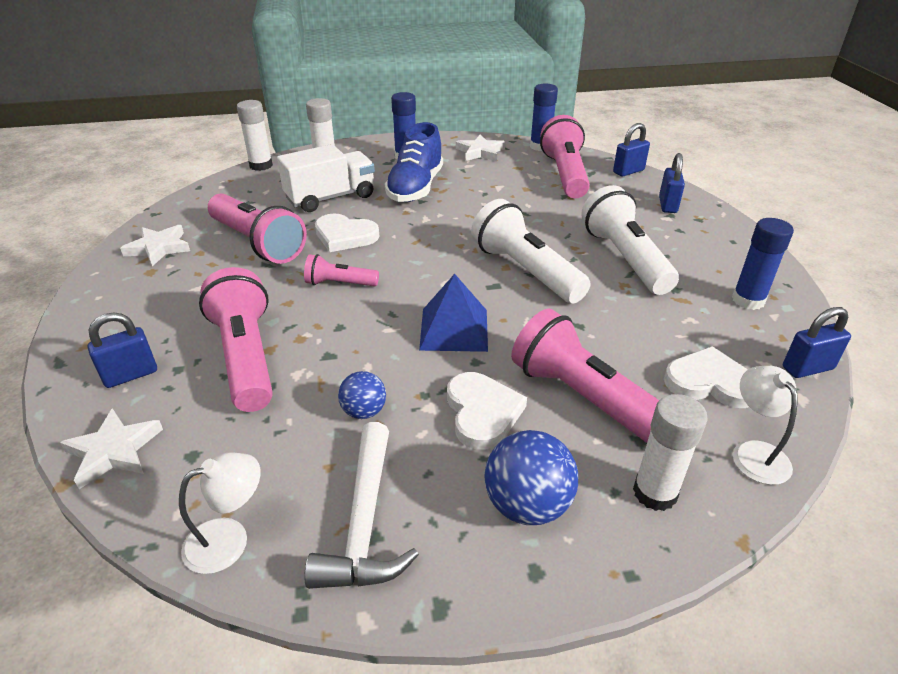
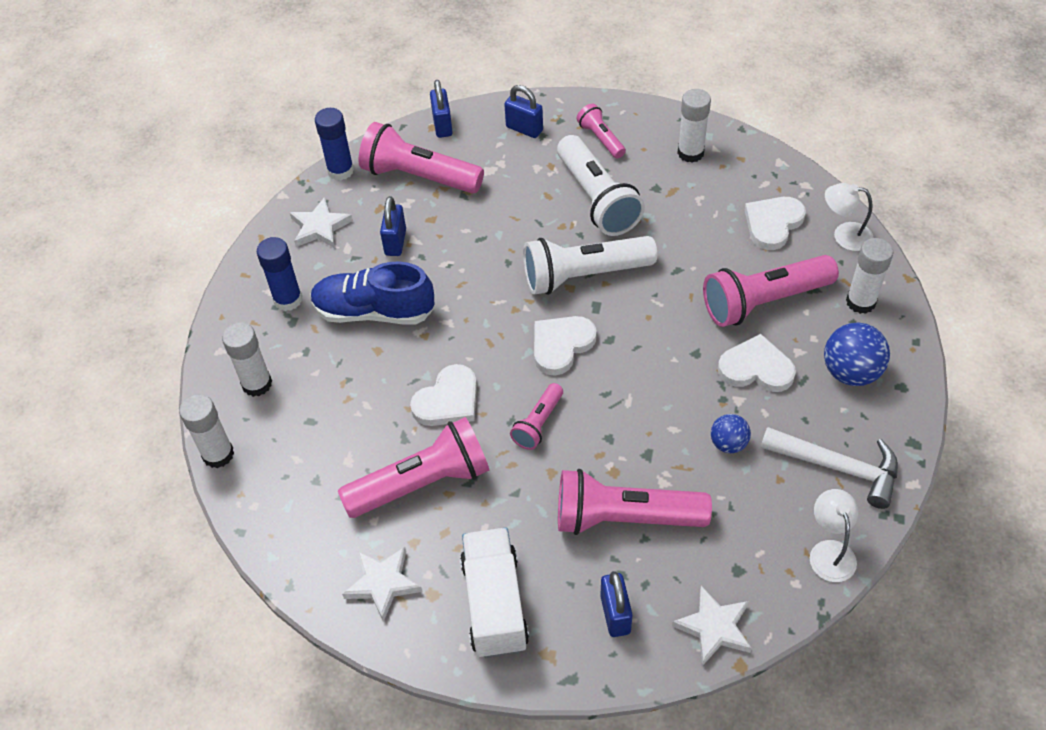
camera: 65 degrees left, 15 degrees up
white truck [277,144,375,212] -> white truck moved to [460,528,529,658]
blue shoe [385,122,443,202] -> blue shoe turned 150 degrees clockwise [311,262,435,325]
blue pyramid [419,274,488,352] -> none
white flashlight [581,185,679,295] -> white flashlight turned 120 degrees counterclockwise [557,135,645,236]
blue glue stick [732,218,794,310] -> white glue stick [677,89,711,163]
blue padlock [783,307,851,378] -> blue padlock moved to [380,196,406,256]
none -> white heart [534,316,597,375]
none -> pink flashlight [577,104,626,158]

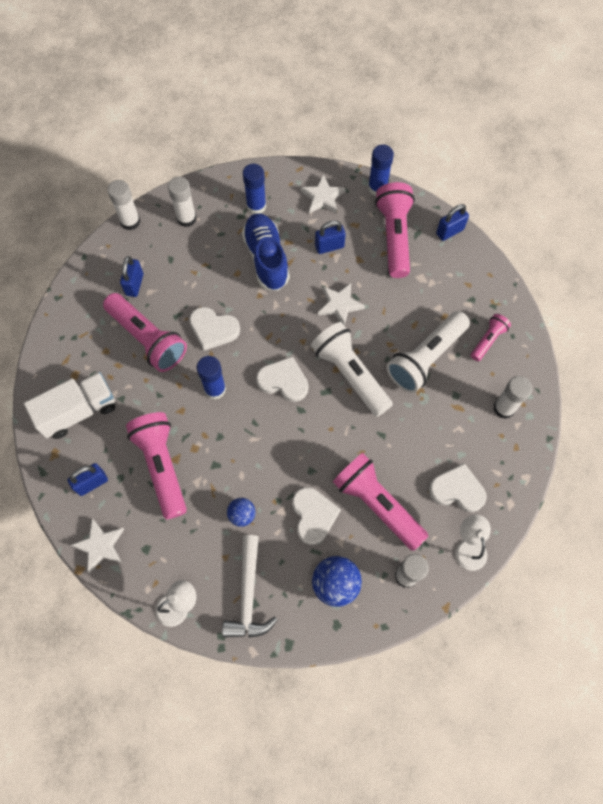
camera: 65 degrees right, 15 degrees up
white star [342,547,422,622] -> white star moved to [318,283,365,326]
blue padlock [504,85,543,138] -> blue padlock moved to [120,256,143,297]
pink flashlight [510,383,563,450] -> blue glue stick [197,356,226,400]

